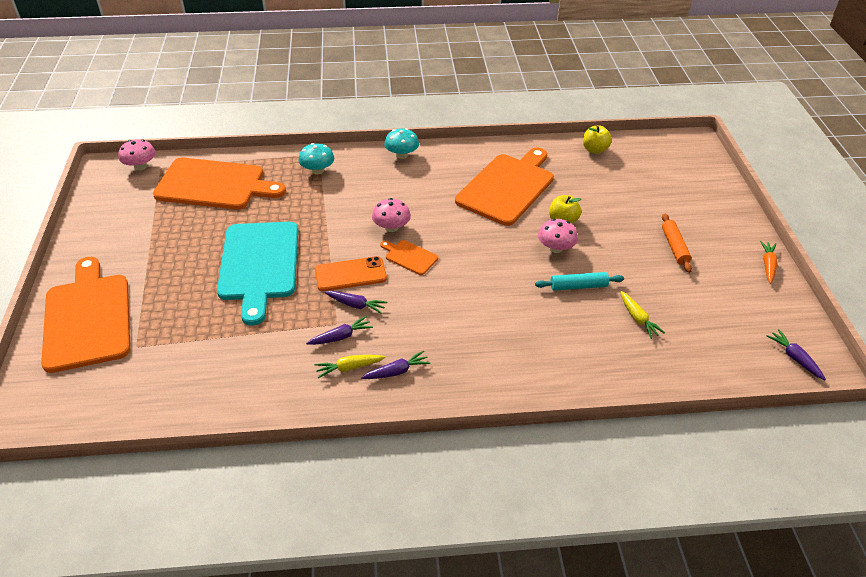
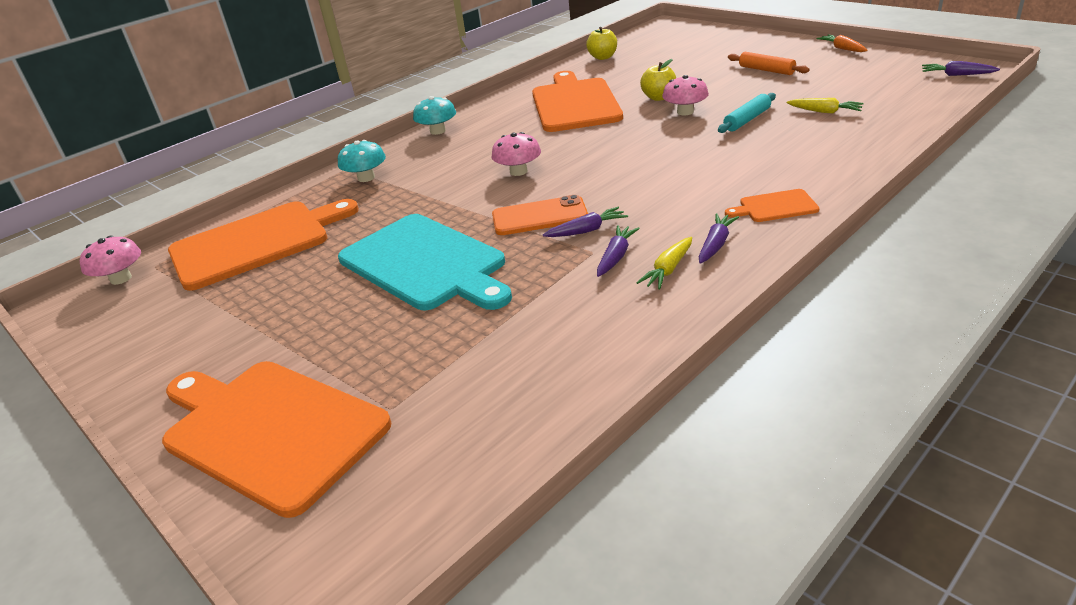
camera: 35 degrees left, 10 degrees down
orange phone [315,256,387,291] -> orange phone turned 45 degrees clockwise [492,195,588,235]
orange cutting board [380,240,438,275] -> orange cutting board moved to [725,189,820,222]

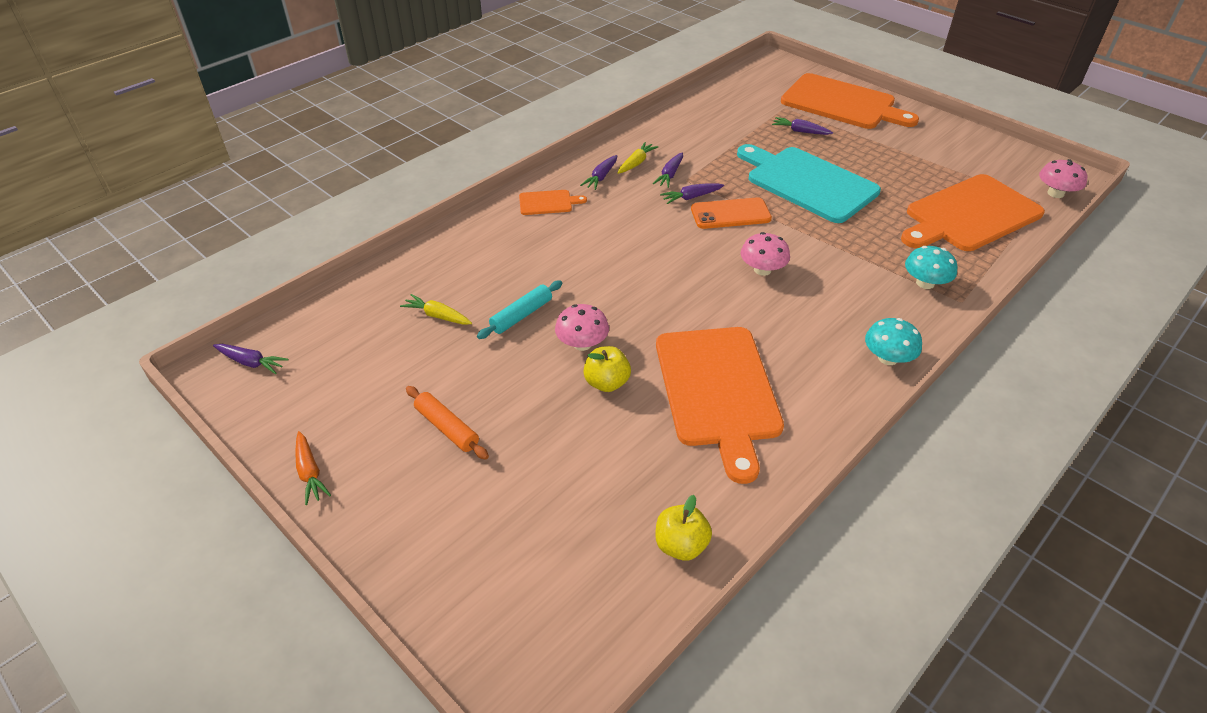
camera: 175 degrees right, 10 degrees up
none -> purple carrot [772,117,833,135]

